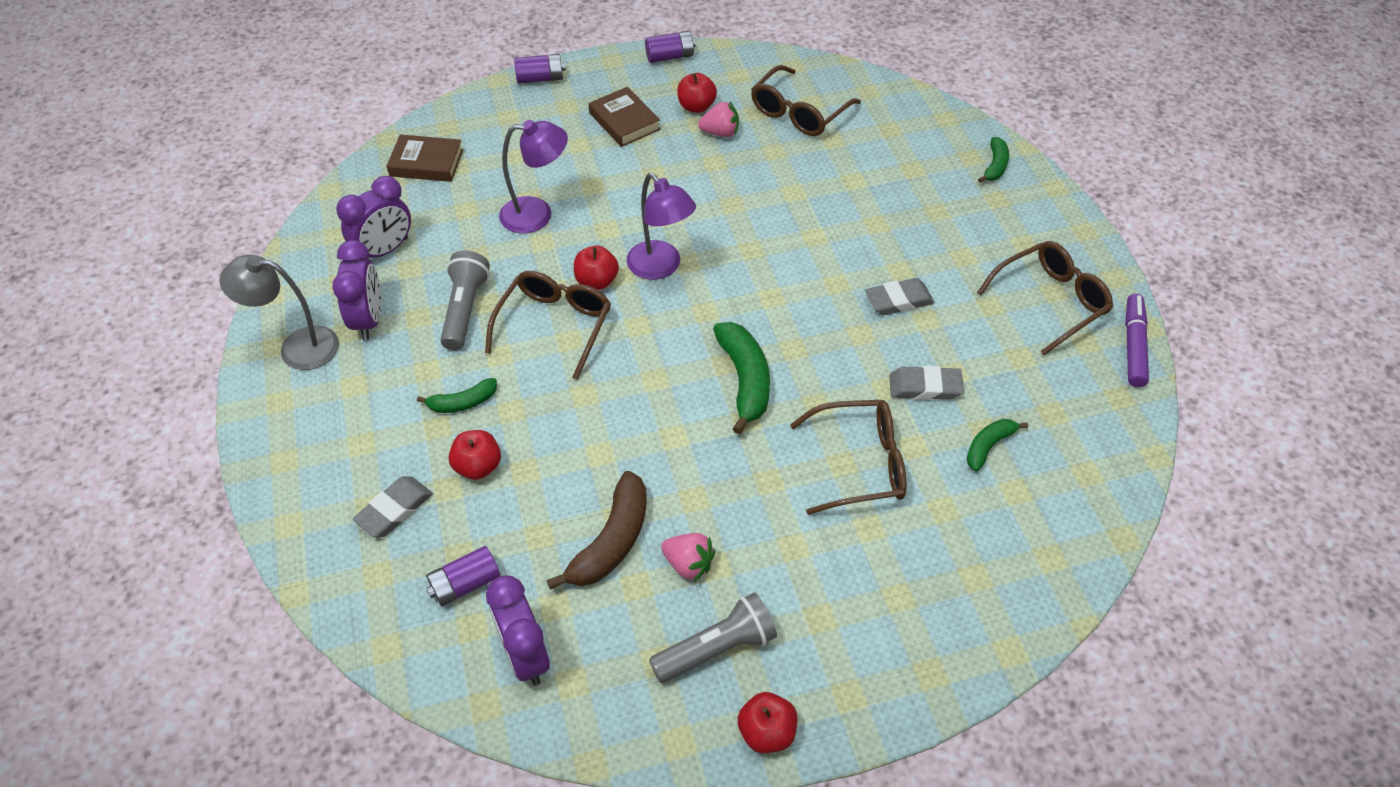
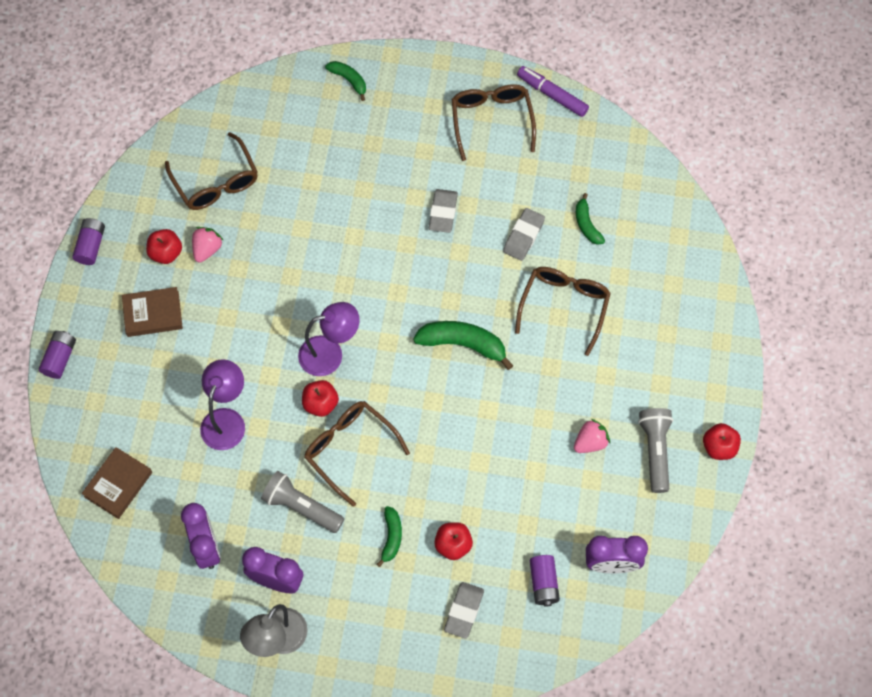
camera: 65 degrees left, 15 degrees up
grey eraser [353,476,433,537] -> grey eraser turned 45 degrees clockwise [444,582,484,639]
brown banana [547,471,647,590] -> none

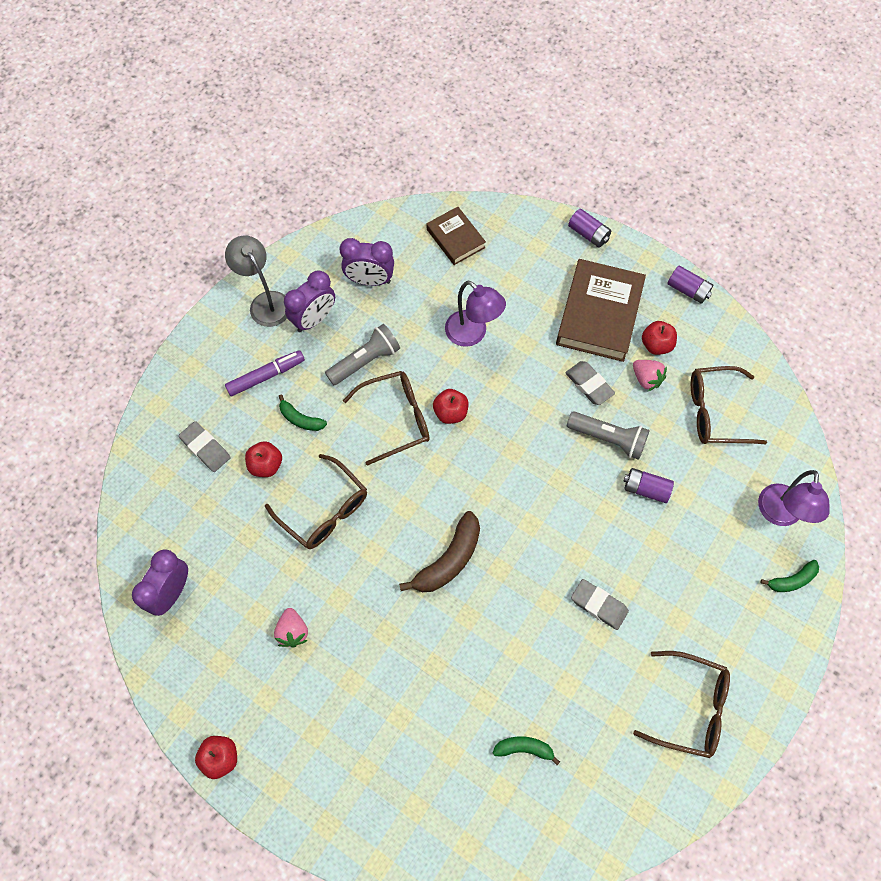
camera: 115 degrees right, 0 degrees up
brown book [122,287,183,337] -> brown book [556,259,646,362], size x1.75
purple lamp [298,302,360,376] -> purple lamp moved to [758,470,830,526]
green banana [413,321,514,370] -> brown banana [399,511,480,592]
grey eraser [503,208,545,261] -> grey eraser moved to [565,361,615,405]
brown glasses [515,267,611,356] -> brown glasses moved to [265,454,367,549]
purple marker [517,66,589,117] -> purple marker moved to [225,350,305,396]
purple battery [530,555,560,607] -> purple battery moved to [624,468,674,503]
grey flashlight [638,408,673,493] -> grey flashlight moved to [567,411,650,460]

